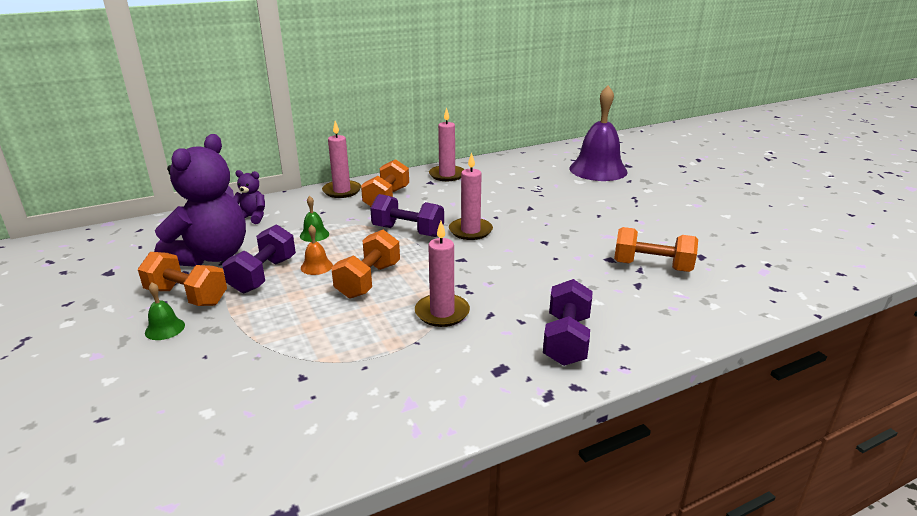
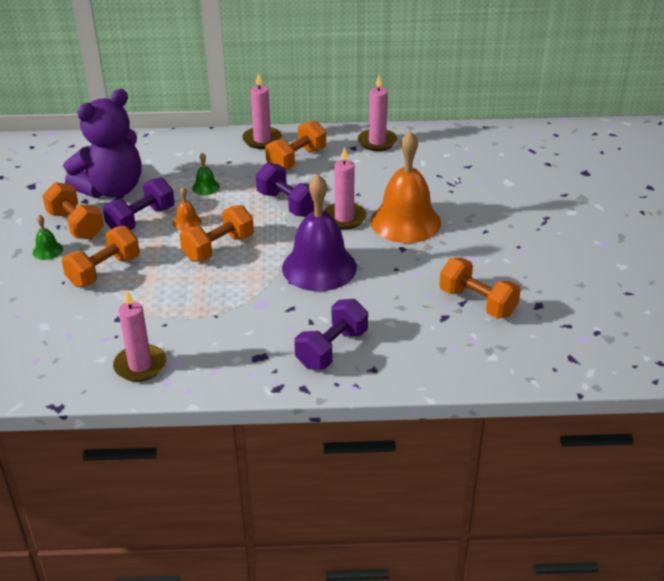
camera: 25 degrees right, 10 degrees up
purple teddy bear [233,170,265,224] -> none
pink candle [415,221,470,327] -> pink candle moved to [113,290,166,382]
purple bell [569,85,628,181] -> purple bell moved to [282,174,357,291]
none -> orange dumbbell [62,226,140,287]
none -> orange bell [370,131,441,243]

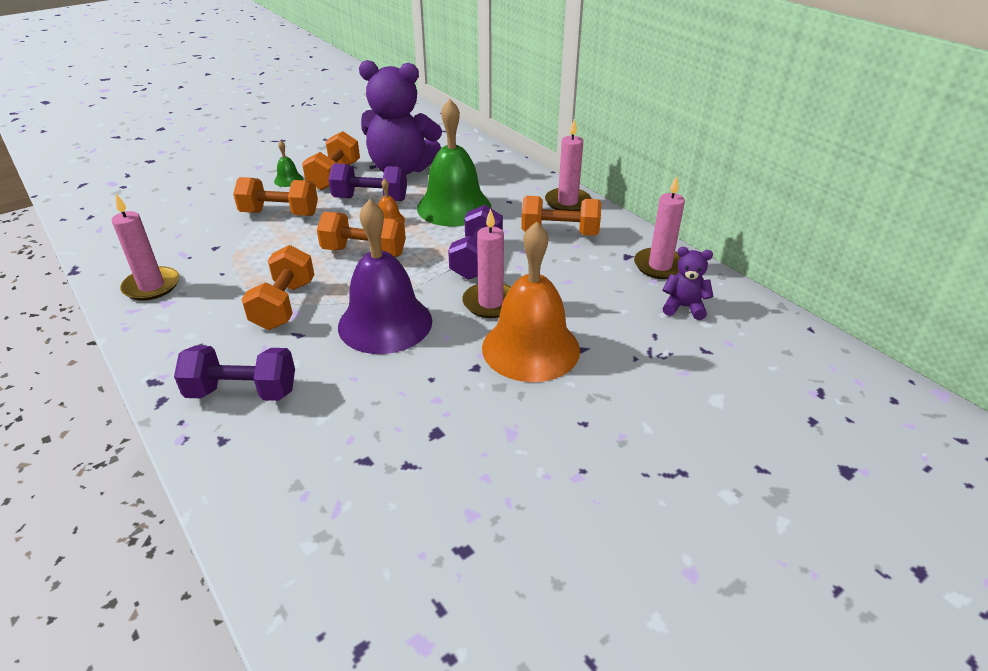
camera: 55 degrees right, 0 degrees up
green bell [192,153,220,195] -> green bell [417,99,491,227], size x2.45
orange dumbbell [439,258,521,319] -> orange dumbbell moved to [241,245,314,330]
none -> purple teddy bear [662,247,714,320]

